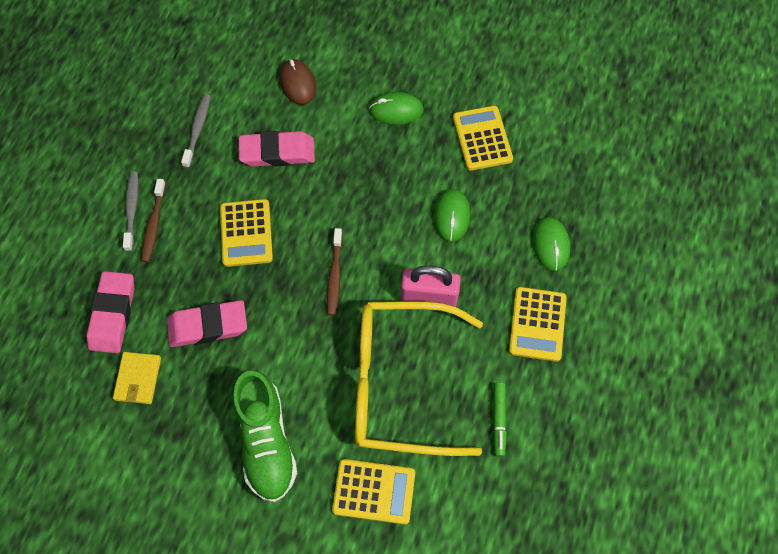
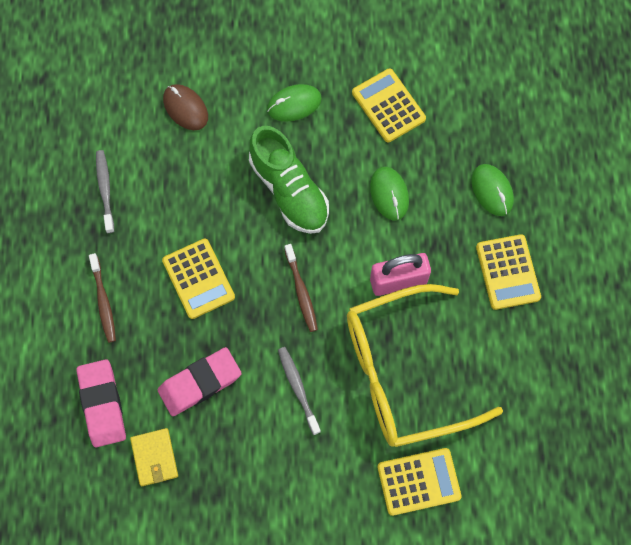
camera: 20 degrees left, 5 degrees up
grey toothbrush [123,171,138,252] -> grey toothbrush moved to [278,347,321,435]
green shoe [233,370,297,503] -> green shoe moved to [249,126,329,234]
pink eraser [239,131,315,167] -> none
green marker [493,382,507,457] -> none

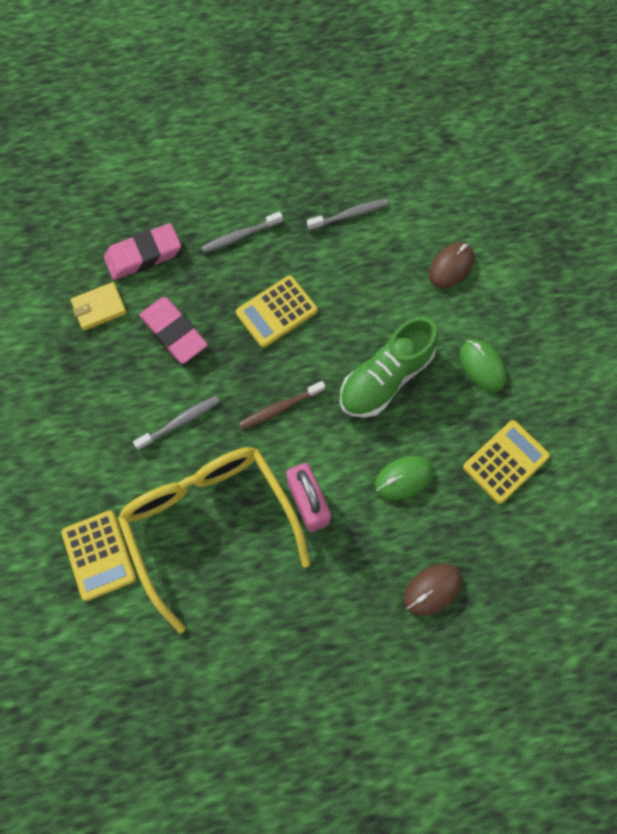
camera: 80 degrees right, 0 degrees up
brown toothbrush [89,253,116,343] -> grey toothbrush [202,212,283,253]
green mouse [471,164,514,216] -> brown mouse [404,564,462,616]
yellow calculator [476,234,541,310] -> none

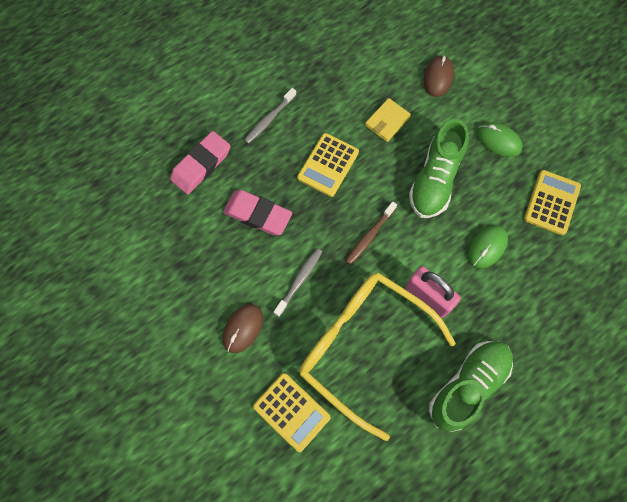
camera: 25 degrees left, 0 degrees up
yellow wallet [71,282,127,331] -> yellow wallet moved to [365,98,411,142]
grey toothbrush [307,199,389,231] -> none
brown mouse [404,564,462,616] -> brown mouse moved to [222,304,263,353]
none -> green shoe [429,341,513,432]

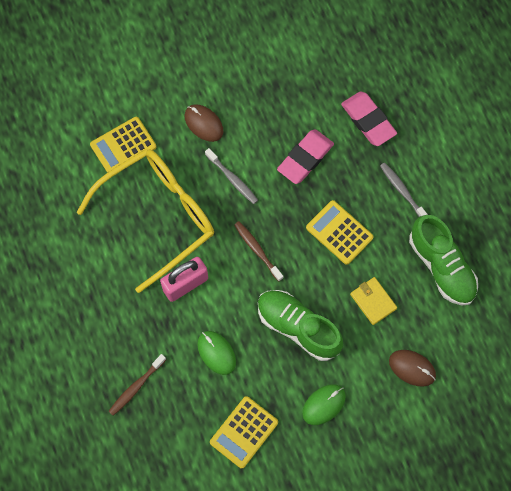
camera: 105 degrees right, 0 degrees up
green shoe [429,341,513,432] -> green shoe moved to [409,215,478,305]
yellow calculator [524,170,581,235] -> yellow calculator turned 90 degrees clockwise [210,396,278,469]
none -> brown toothbrush [109,354,166,416]

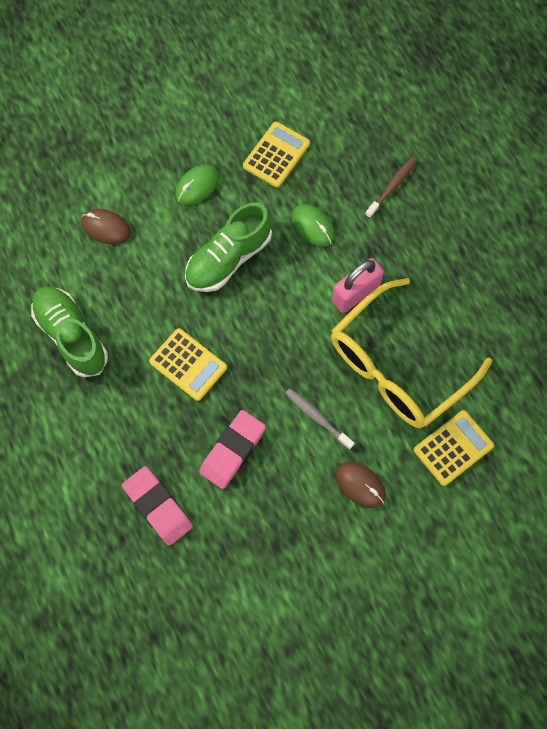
camera: 175 degrees right, 0 degrees up
brown toothbrush [234,221,283,282] -> none
green shoe [258,290,343,361] -> green shoe turned 105 degrees clockwise [185,202,272,292]
yellow wallet [350,277,397,325] -> none
grey toothbrush [380,162,428,217] -> none

